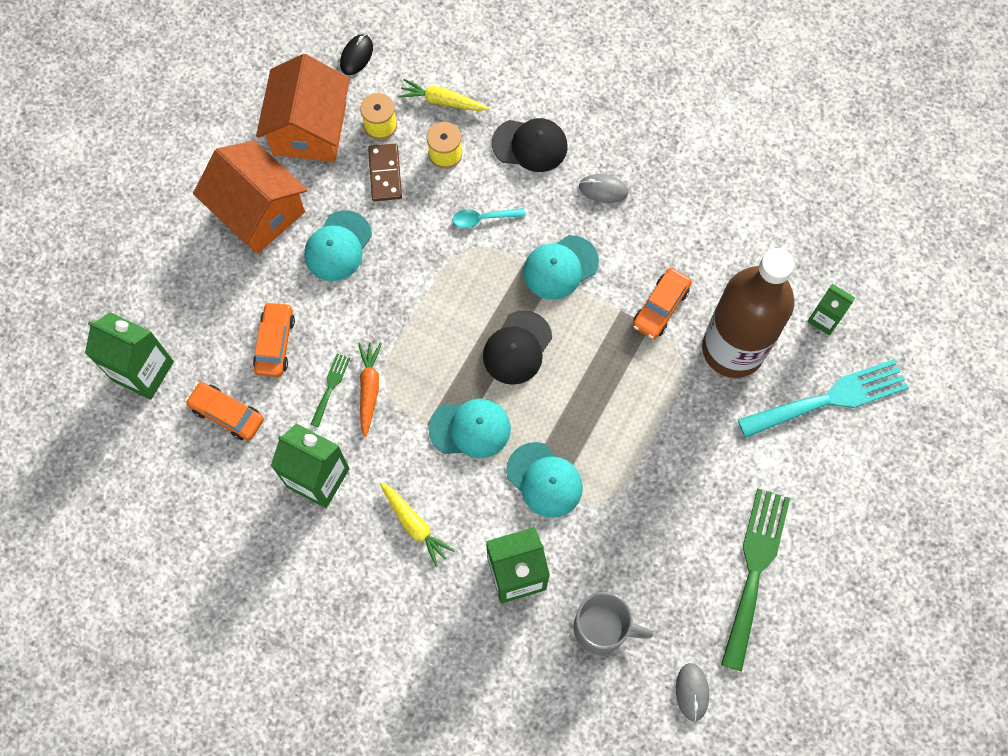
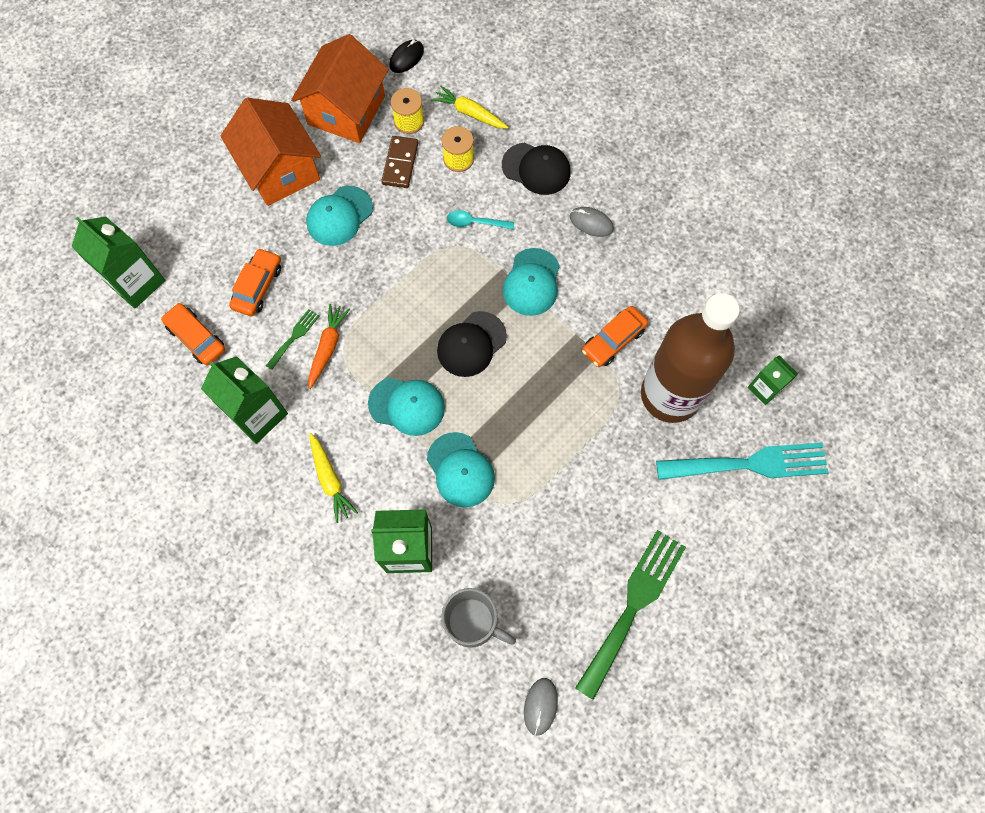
camera: 15 degrees right, 0 degrees up
turquoise cap [523,235,599,300] -> turquoise cap turned 60 degrees counterclockwise [503,248,560,316]

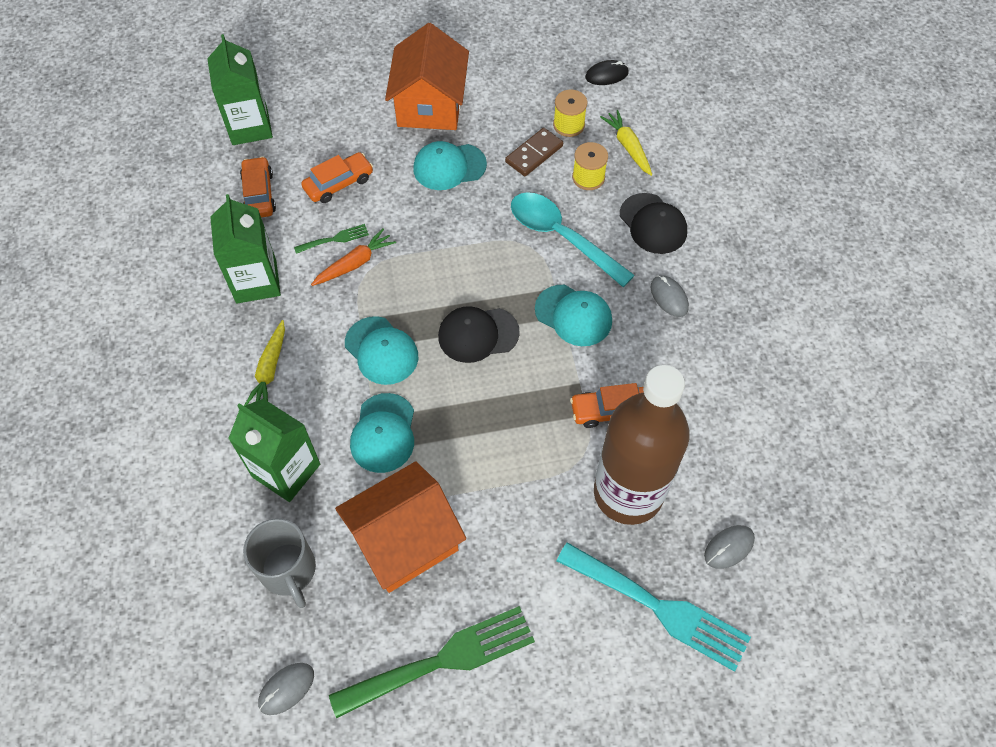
camera: 35 degrees right, 10 degrees down
orange house [291,34,389,143] -> orange house moved to [335,461,466,593]
turquoise spoon [447,210,514,229] -> turquoise spoon [511,192,635,287], size x2.04
turquoise cap [503,248,560,316] -> turquoise cap turned 105 degrees counterclockwise [535,285,612,346]
green carton [748,355,798,405] -> grey mouse [704,525,755,569]

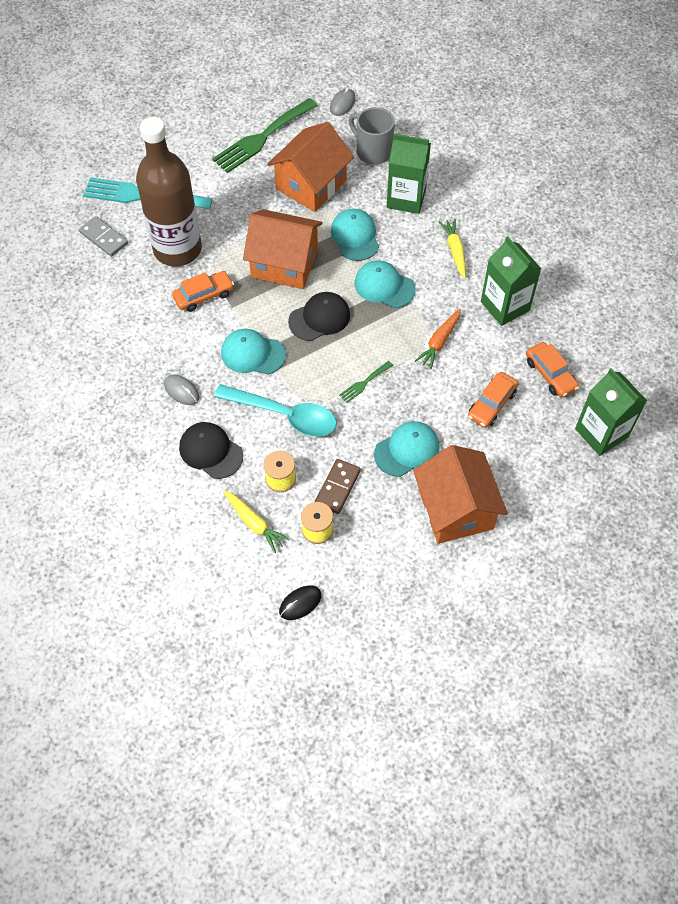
camera: 160 degrees right, 0 degrees up
green fork [294,224,369,254] -> green fork moved to [339,361,393,403]
grey mouse [704,525,755,569] -> grey domino [79,216,128,257]
none -> orange house [243,209,322,289]

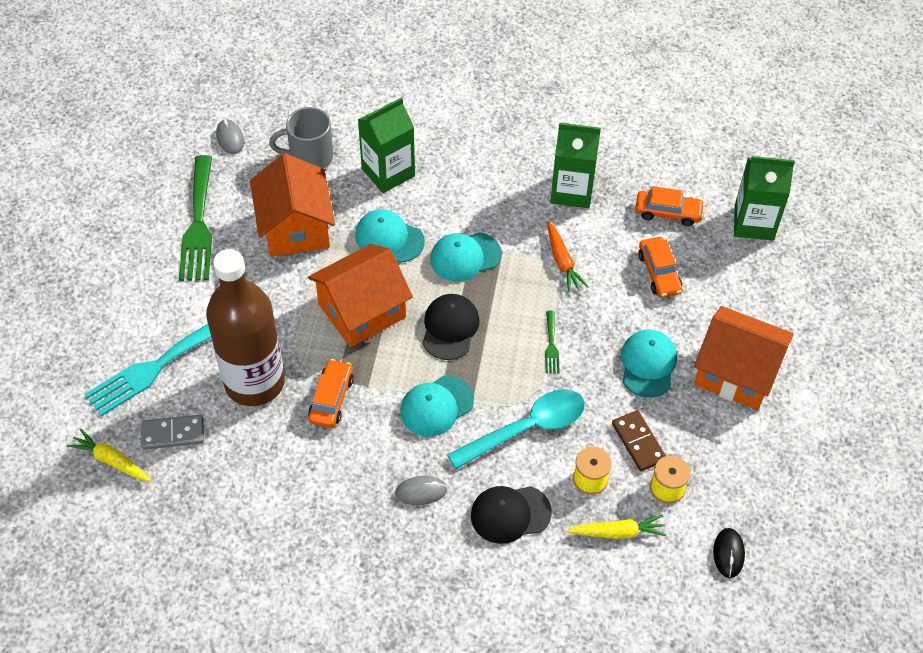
camera: 50 degrees left, 5 degrees down
yellow carrot [439,219,466,279] -> yellow carrot moved to [67,429,152,481]

